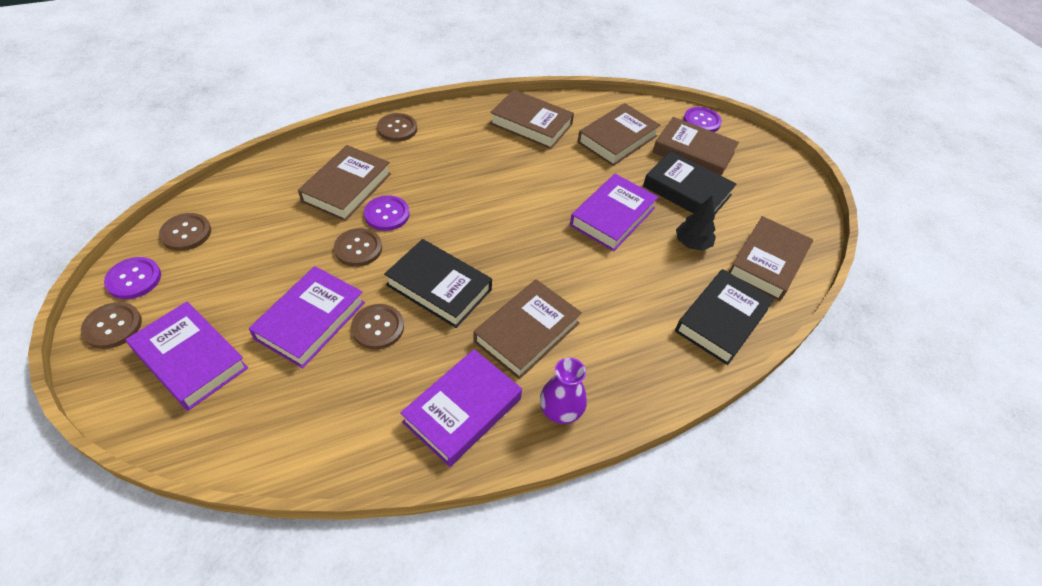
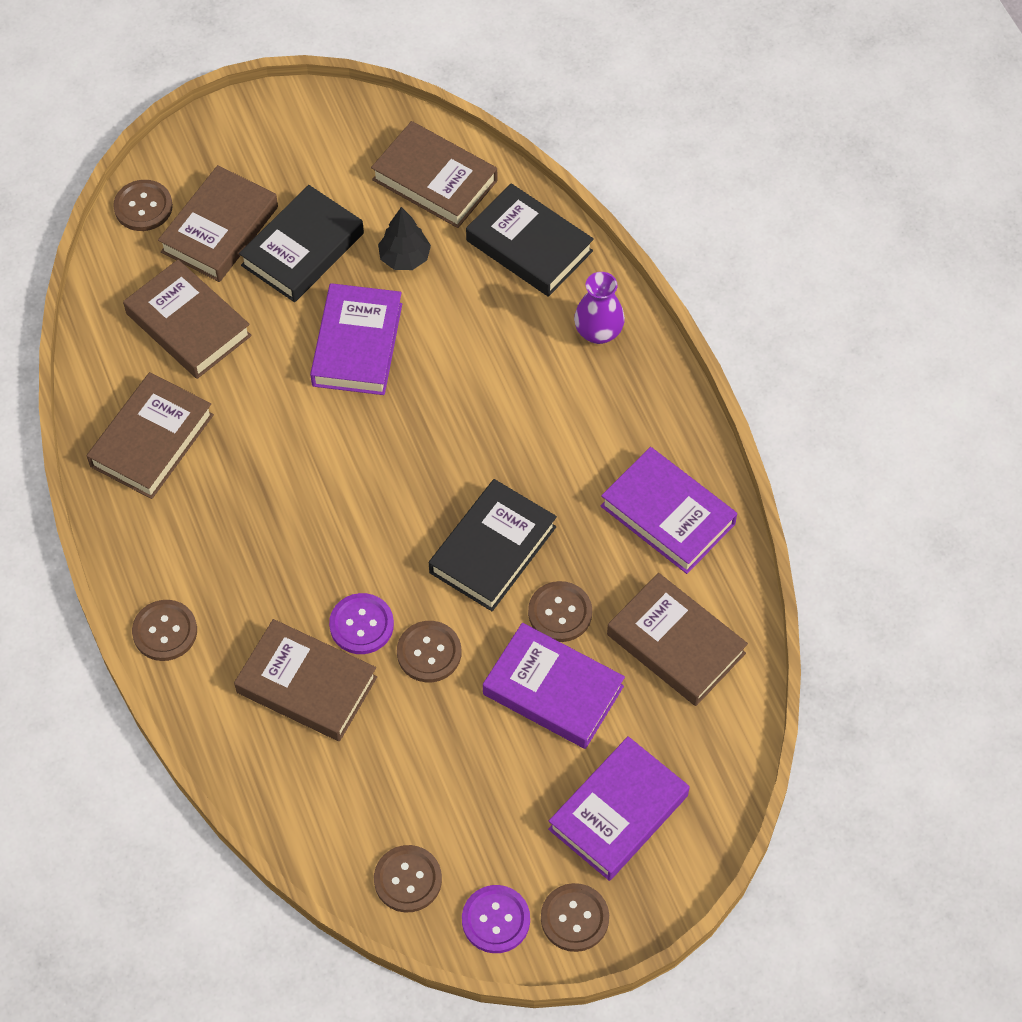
camera: 85 degrees left, 10 degrees up
brown book [473,279,582,379] -> brown book moved to [607,573,748,706]
purple vase [540,358,587,424] -> purple vase moved to [574,272,625,344]
purple book [570,174,658,251] -> purple book turned 60 degrees clockwise [310,283,402,395]
purple button [684,107,722,132] -> brown button [113,180,173,231]

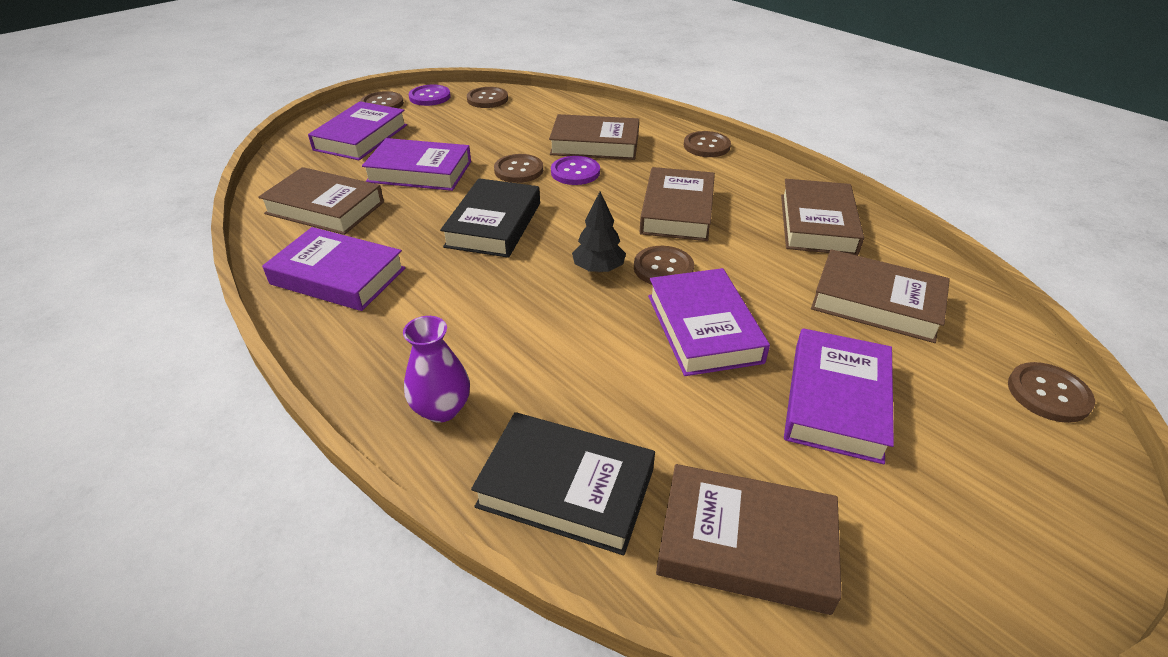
camera: 160 degrees right, 20 degrees down
brown book [158,165,278,282] -> brown book moved to [640,167,715,241]
black book [239,185,364,302] -> purple book [784,328,894,464]
black tree [378,207,431,270] -> black tree moved to [572,191,626,273]
brown button [528,581,592,642] -> brown button moved to [634,246,694,285]

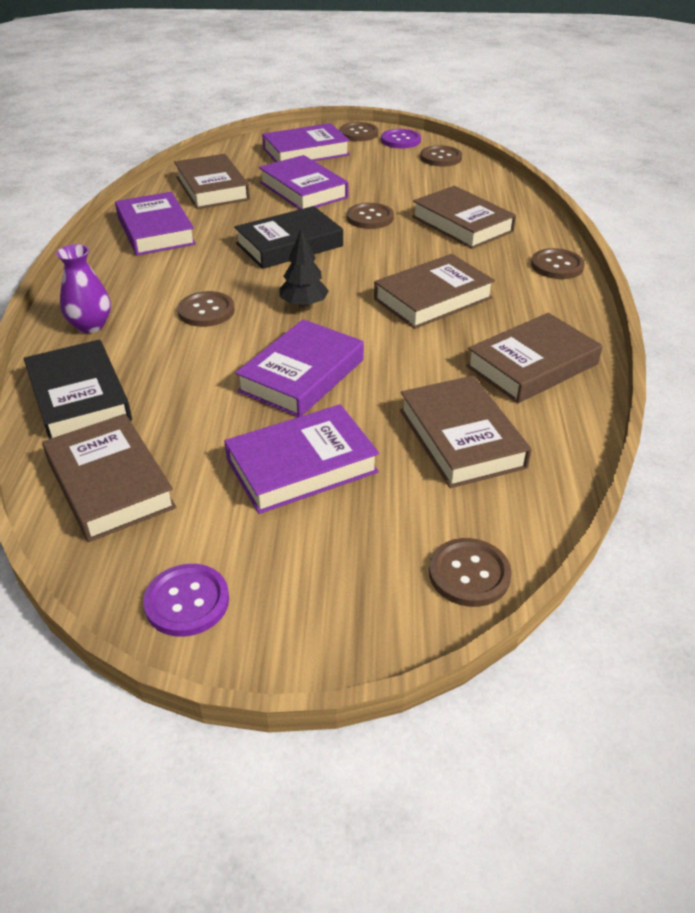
camera: 45 degrees right, 0 degrees up
purple button [551,156,600,185] -> purple button moved to [143,564,229,637]
brown button [634,246,694,285] -> brown button moved to [177,291,235,327]

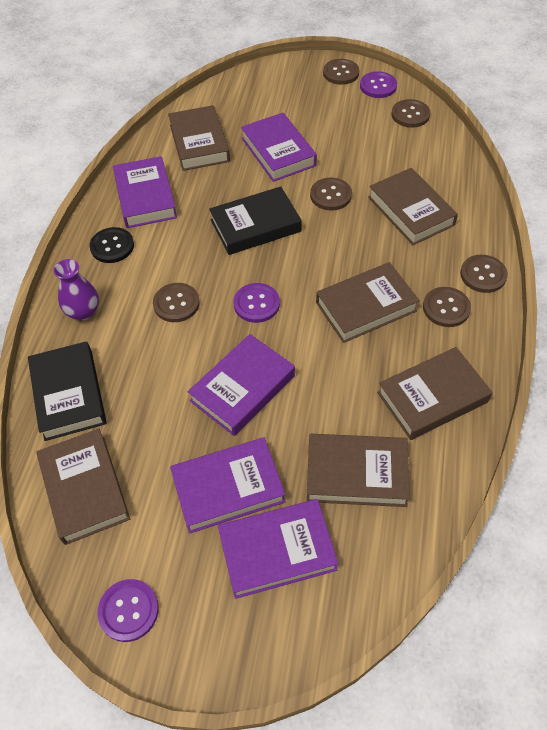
camera: 10 degrees right, 15 degrees up
purple book [262,123,350,162] -> purple book moved to [218,499,339,599]
black tree [280,229,329,308] -> purple button [233,283,280,323]
brown book [400,376,532,488] -> brown book turned 75 degrees counterclockwise [307,434,410,507]
brown button [429,538,512,607] -> brown button moved to [423,287,471,327]
none -> black button [89,227,134,263]

